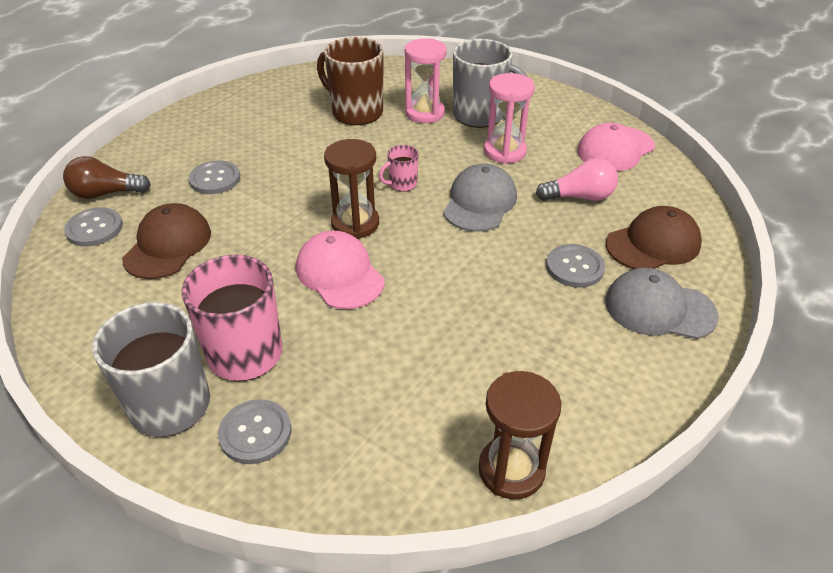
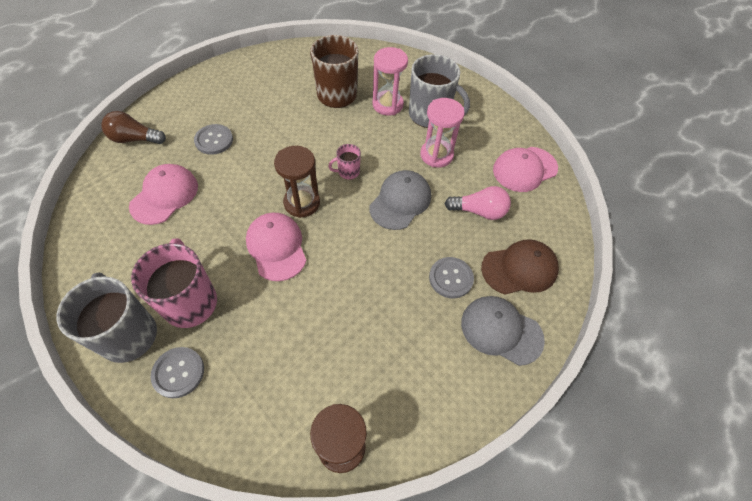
camera: 10 degrees right, 15 degrees up
grey button [64,207,123,247] -> none
brown cap [122,203,211,279] -> pink cap [129,164,198,225]

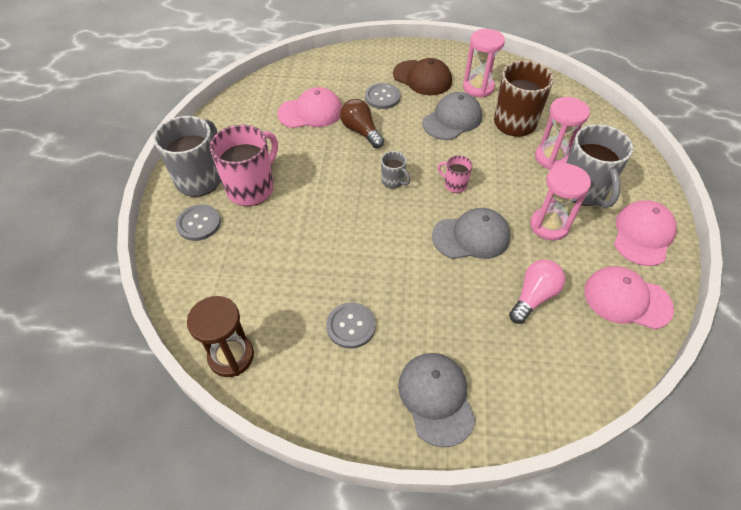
camera: 50 degrees right, 5 degrees down
brown light bulb [101,111,166,144] -> brown light bulb moved to [340,99,384,148]
pink cap [246,213,306,281] -> pink cap moved to [614,200,677,266]
brown hourglass [274,146,320,218] -> grey mug [381,151,410,189]
grey button [429,257,474,298] -> grey button moved to [326,302,376,349]
pink light bulb [445,186,511,220] -> pink light bulb turned 105 degrees counterclockwise [509,260,565,324]
brown cap [481,239,559,295] -> brown cap moved to [393,58,452,95]
none -> grey cap [422,92,482,140]
none -> pink hourglass [463,29,505,98]

